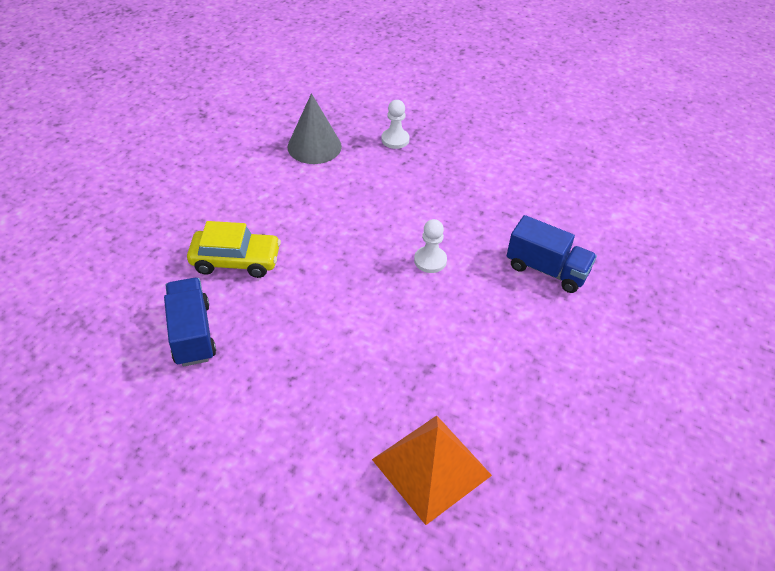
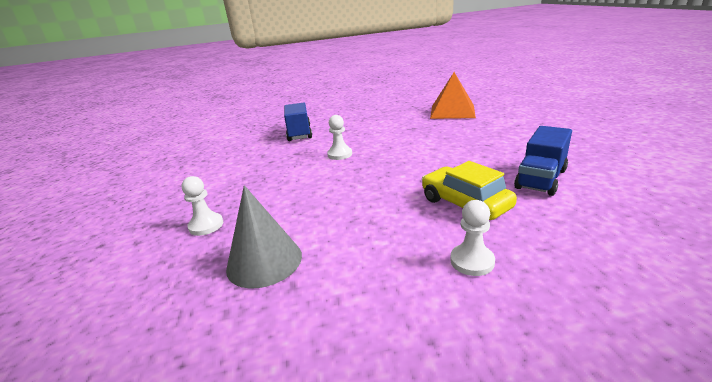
camera: 125 degrees left, 20 degrees down
none -> white pawn [450,200,495,276]

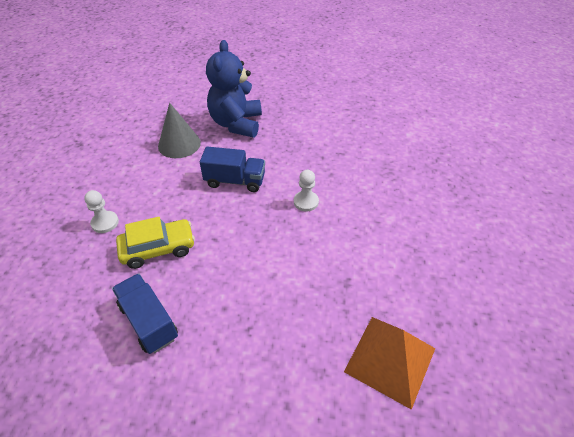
camera: 105 degrees right, 20 degrees up
white pawn [182,176,223,236] -> blue teddy bear [206,40,262,137]
blue truck [284,103,312,141] -> blue truck moved to [200,147,265,192]

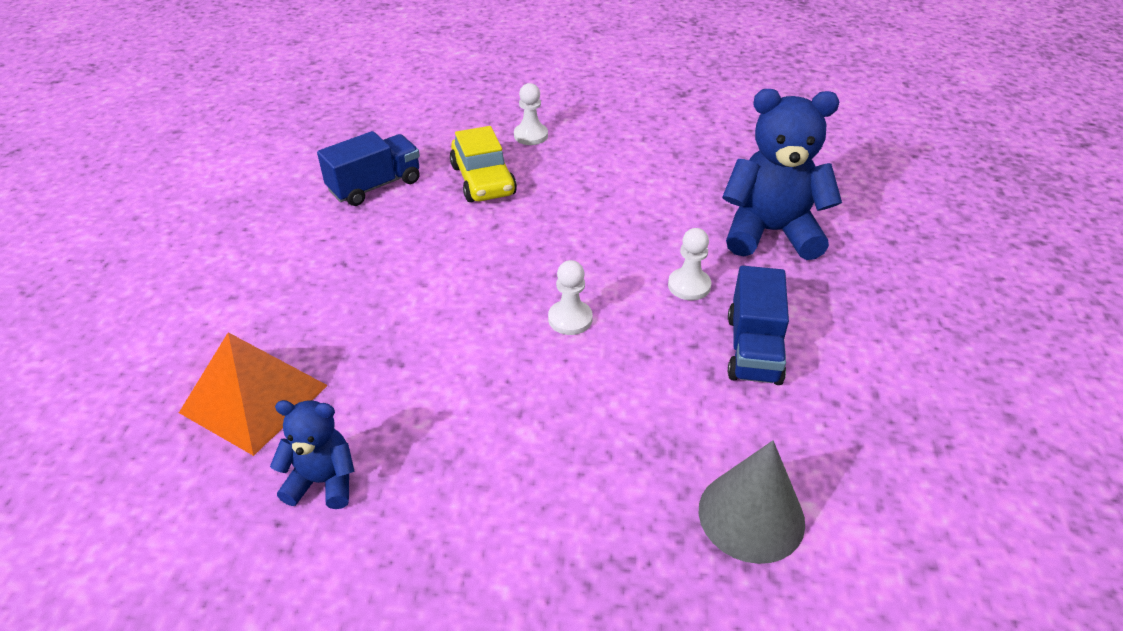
camera: 90 degrees right, 5 degrees down
grey cone [158,102,201,158] -> grey cone moved to [699,441,805,564]
blue truck [200,147,265,192] -> blue truck moved to [728,266,789,385]
none -> blue teddy bear [270,400,355,509]
none -> white pawn [668,228,712,300]

